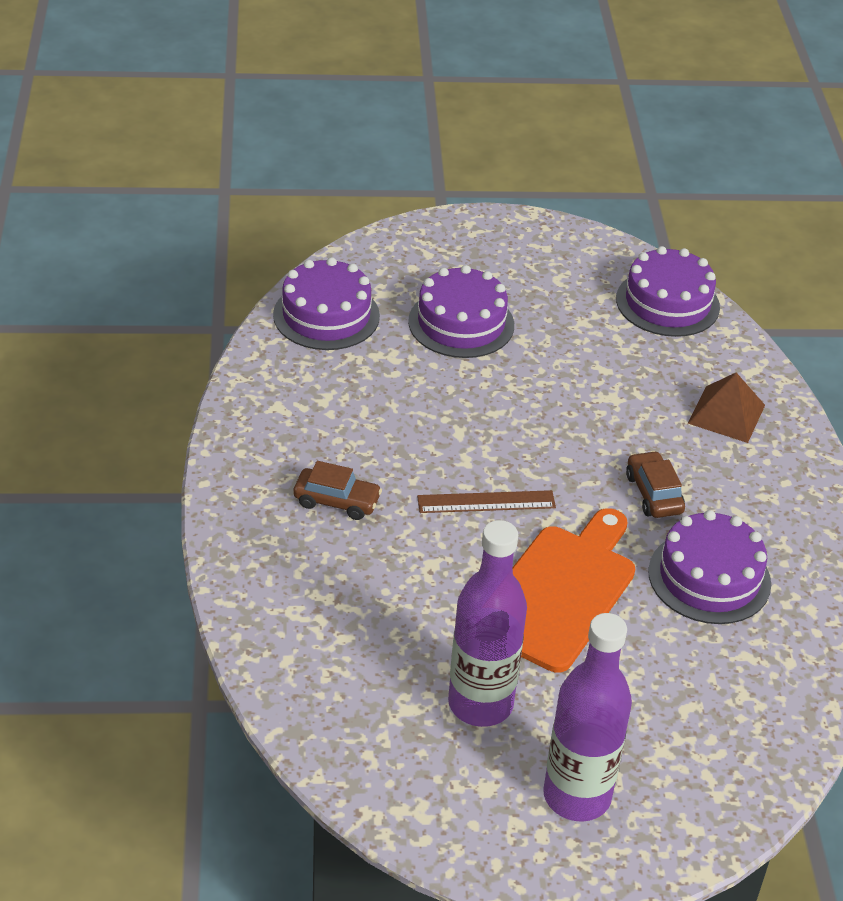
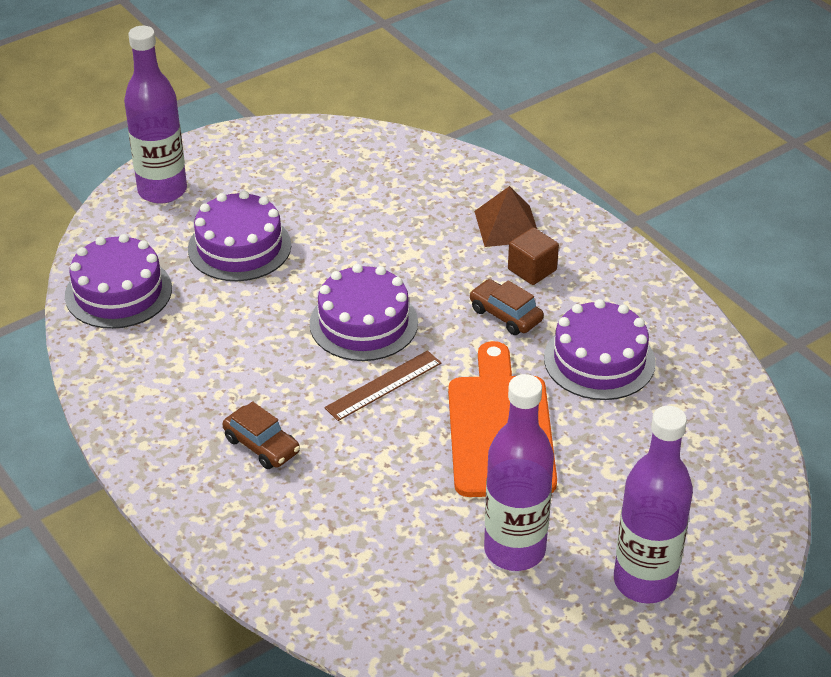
camera: 30 degrees left, 0 degrees up
brown car [293,461,382,520] -> brown car turned 60 degrees clockwise [223,401,300,469]
purple cake [616,246,720,337] -> purple cake moved to [310,264,418,361]
none -> purple bottle [124,26,187,204]
none -> brown cube [508,227,559,285]

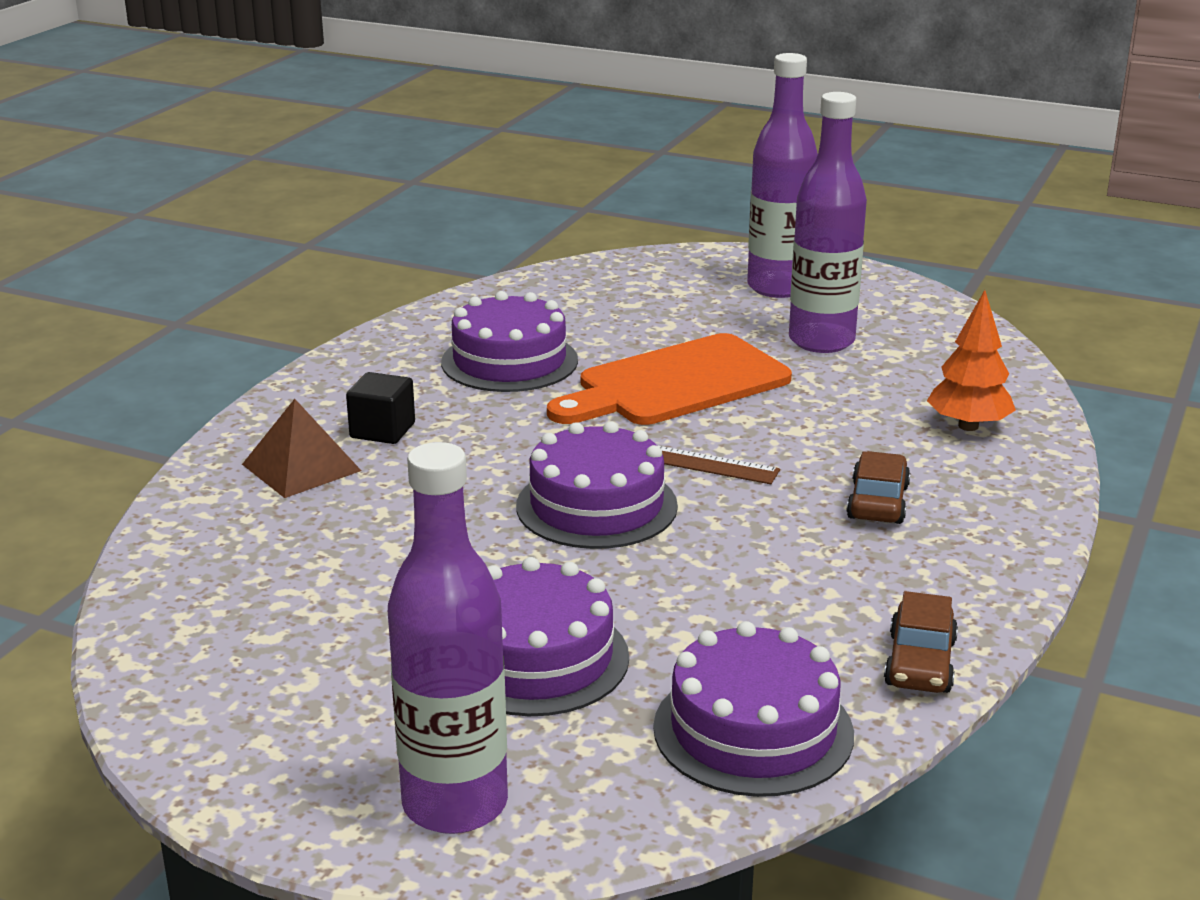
camera: 120 degrees left, 15 degrees down
brown car [469,279,544,335] -> brown car moved to [884,591,958,693]
brown cube [508,227,559,285] -> black cube [346,372,415,444]
none -> orange tree [927,290,1016,431]

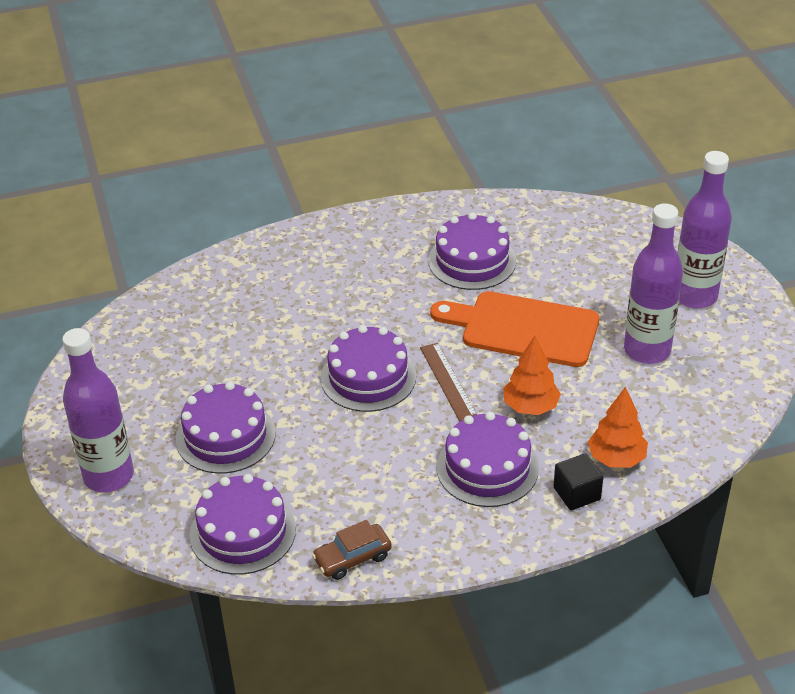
camera: 50 degrees right, 15 degrees up
brown pyramid [242,399,361,498] -> none
black cube [346,372,415,444] -> black cube moved to [554,453,603,510]
brown car [846,451,910,524] -> purple cake [436,412,539,507]
none -> orange tree [503,336,561,415]

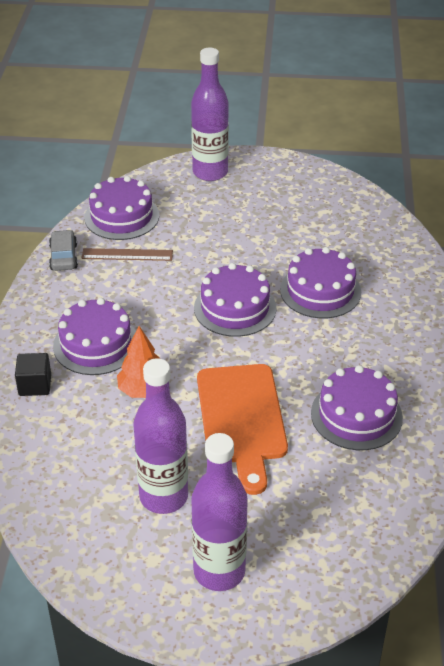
camera: 110 degrees right, 0 degrees up
purple cake [176,382,276,474] -> purple cake moved to [280,247,361,319]
brown car [312,520,392,580] -> grey car [49,230,78,271]
brown ruler [420,343,477,421] -> brown ruler moved to [81,248,173,261]
orange cutting board [430,291,599,367] -> orange cutting board turned 135 degrees clockwise [197,364,288,495]
orange tree [588,387,648,468] -> none

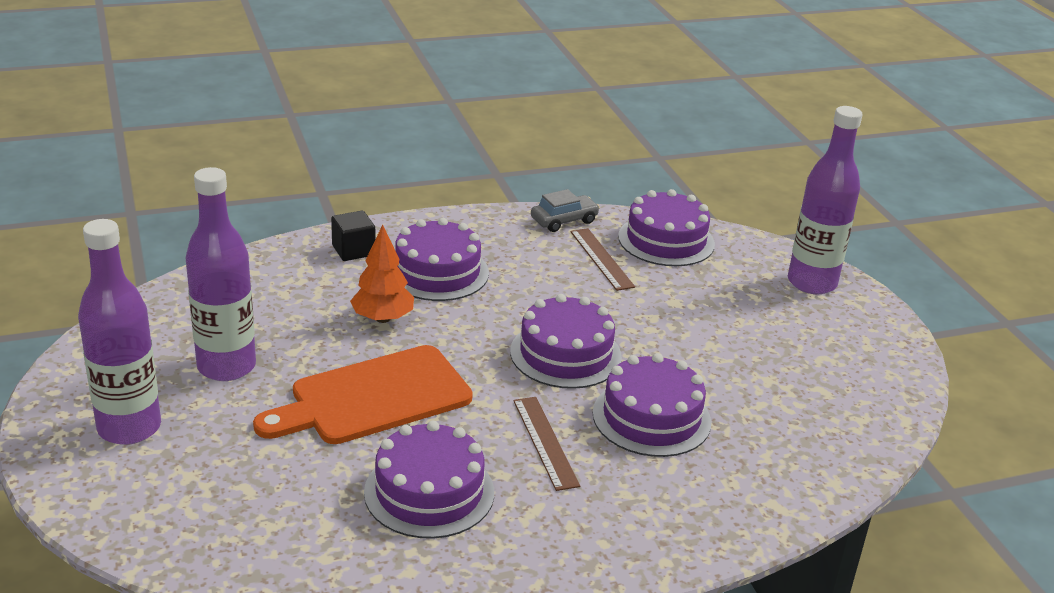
camera: 65 degrees right, 10 degrees down
none -> brown ruler [513,397,580,491]

